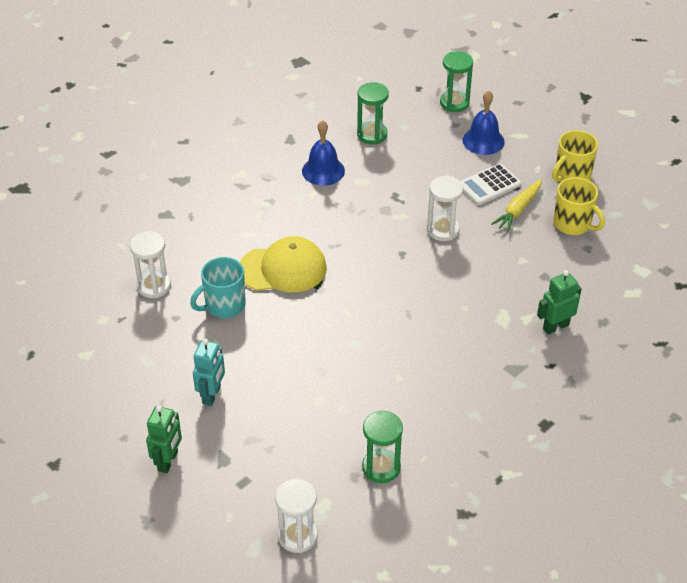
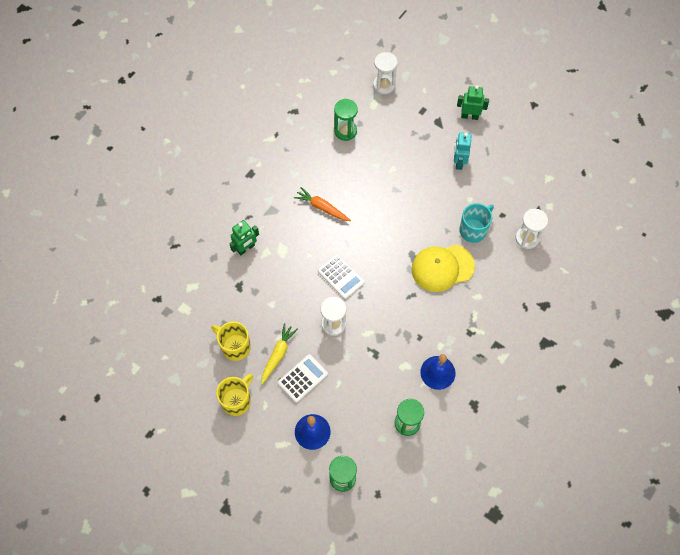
camera: 170 degrees right, 20 degrees up
green robot [146,405,182,473] -> green robot turned 90 degrees clockwise [457,85,489,120]
none -> orange carrot [294,187,351,221]
none -> white calculator [318,254,365,299]

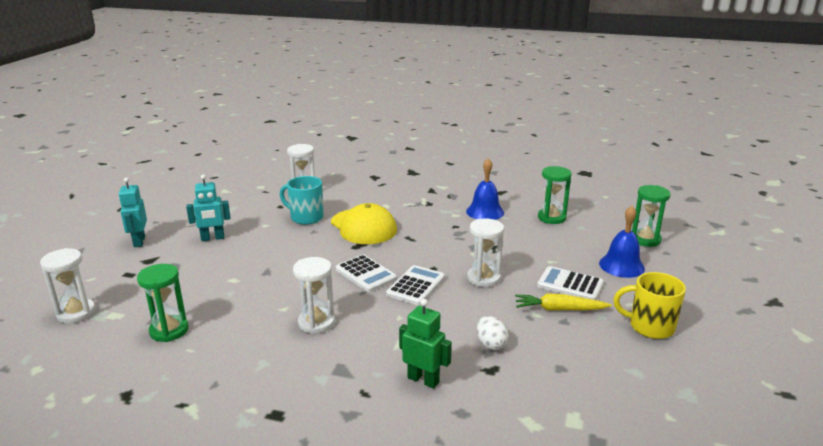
camera: 110 degrees left, 40 degrees down
yellow mug [212,322,251,361] -> none
orange carrot [294,187,351,221] -> white hourglass [293,257,335,334]
green robot [457,85,489,120] -> turquoise robot [119,177,147,247]
none -> white calculator [336,254,397,292]
none -> white egg [477,316,509,350]

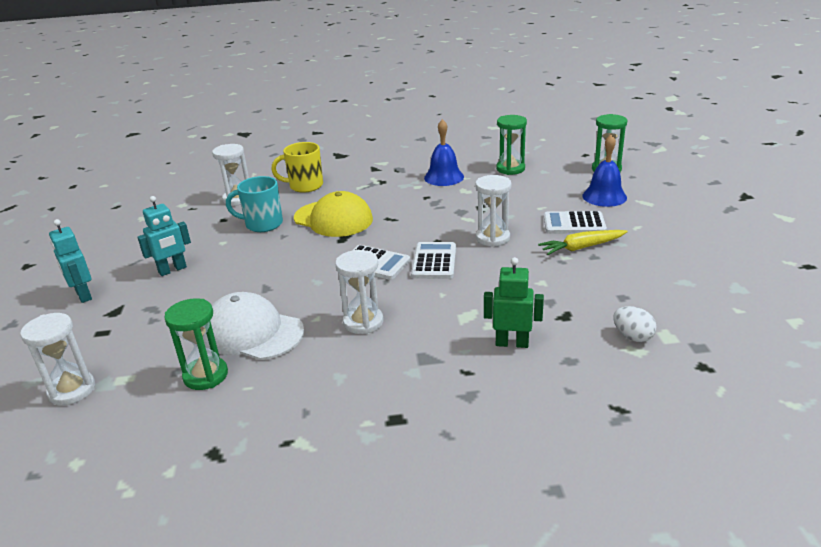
camera: 20 degrees left, 5 degrees up
white egg [477,316,509,350] -> white egg moved to [613,306,657,342]
yellow mug [613,272,686,339] -> yellow mug moved to [271,142,323,193]
none -> white cap [203,292,304,360]

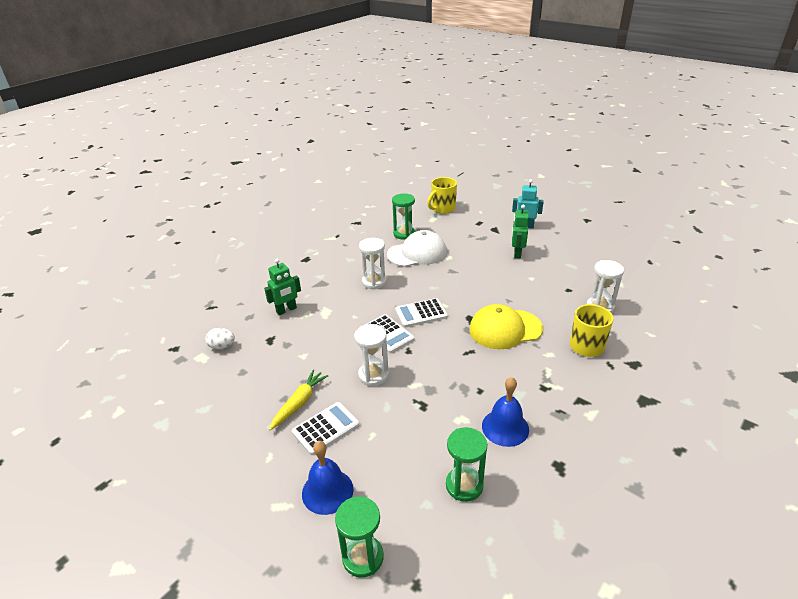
camera: 135 degrees right, 5 degrees up
white hourglass [20,313,95,405] -> yellow mug [427,177,457,214]
turquoise robot [137,196,191,276] -> green robot [512,205,529,258]
turquoise mug [226,176,283,232] -> none

